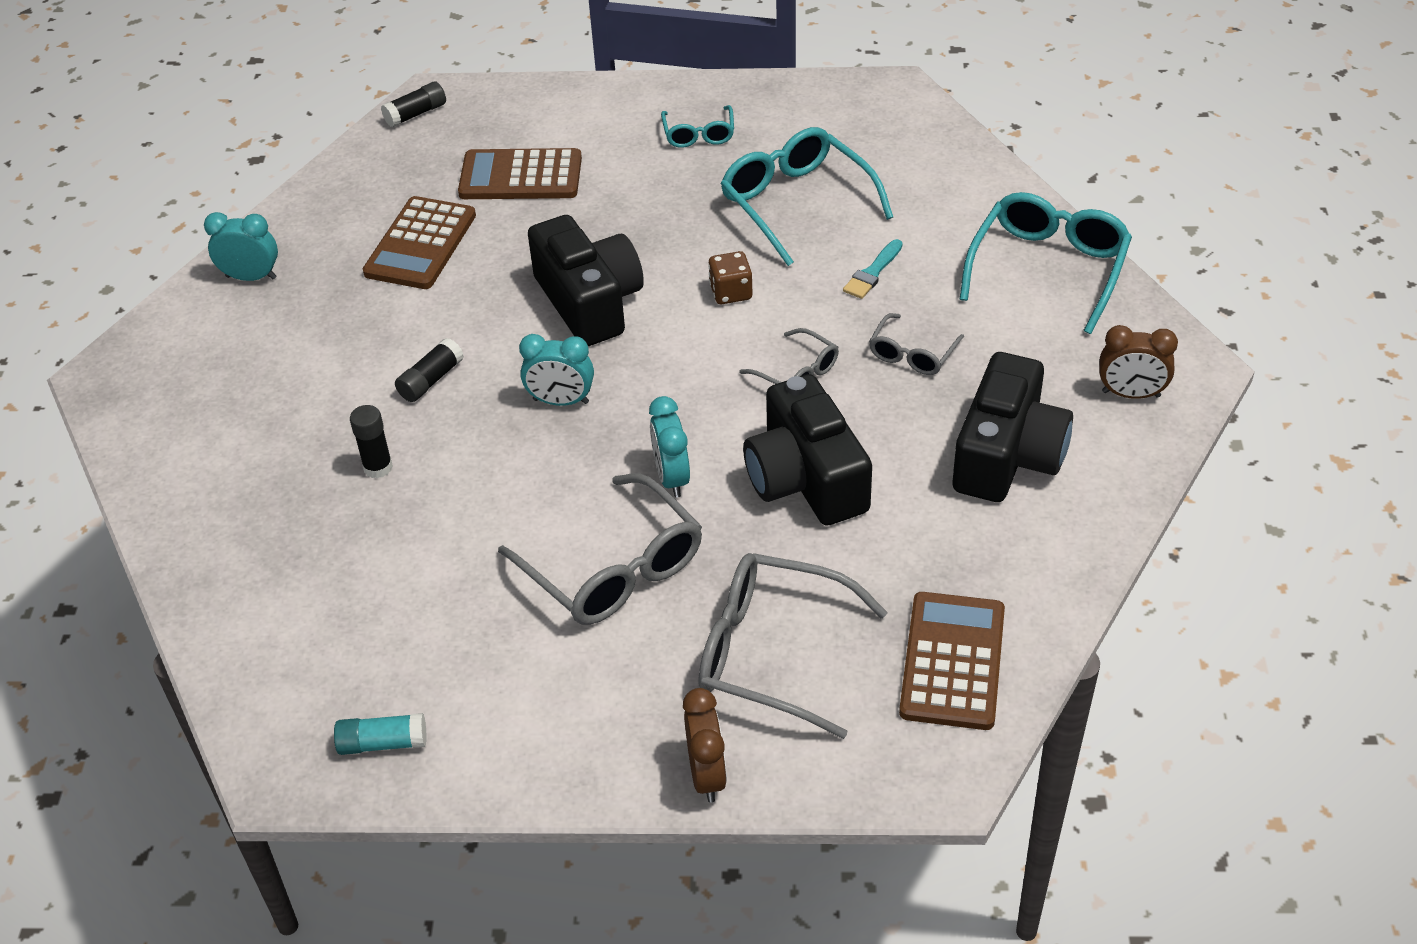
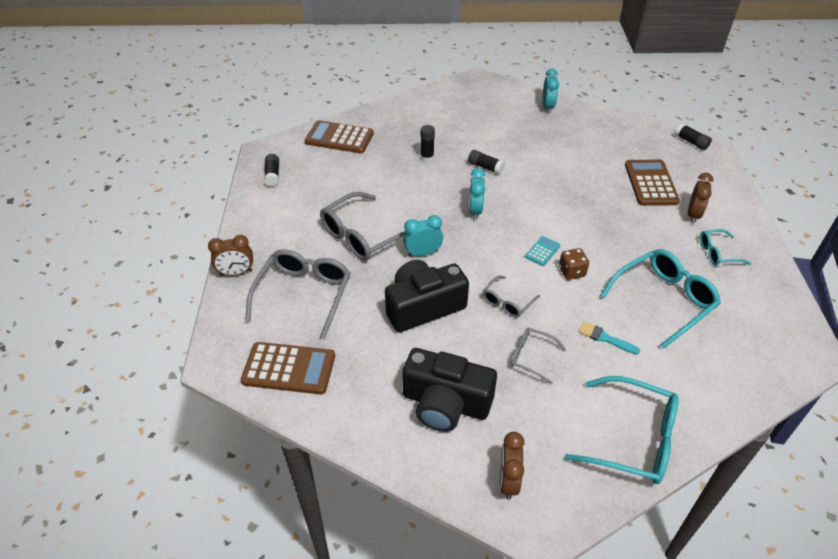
camera: 85 degrees right, 0 degrees up
turquoise glue stick [334,713,427,755] -> black glue stick [264,154,279,187]
brown calculator [363,196,476,289] -> brown calculator moved to [305,120,374,153]
black camera [528,215,644,346] -> none
none -> turquoise calculator [525,236,560,266]
none -> brown clock [688,173,713,224]

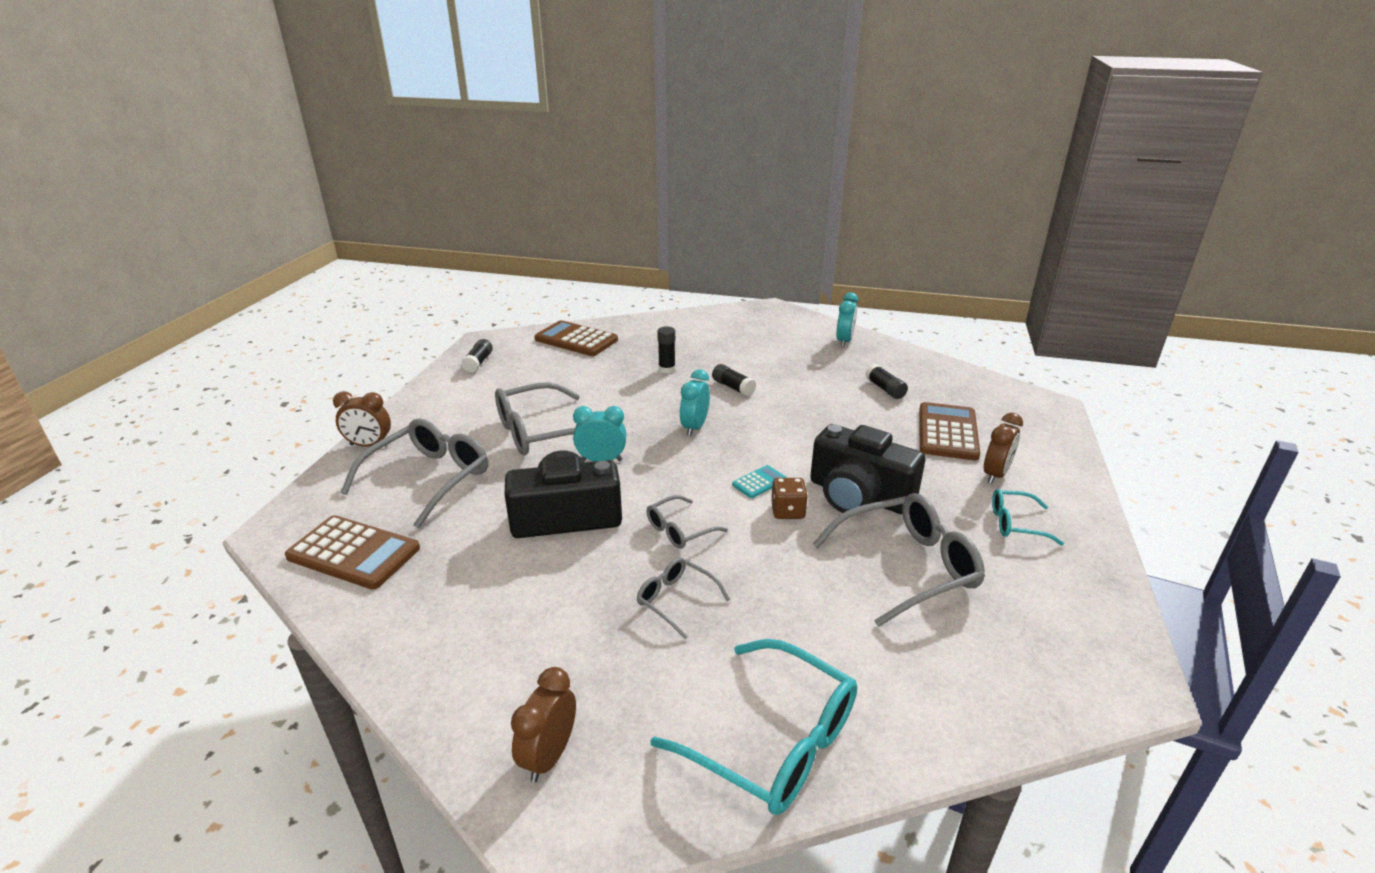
camera: 15 degrees right, 15 degrees down
black camera [402,348,497,432] -> black camera moved to [810,424,926,514]
turquoise brush [578,322,640,354] -> none
turquoise glasses [600,249,721,349] -> grey glasses [813,493,985,627]
black glue stick [675,123,712,150] -> black glue stick moved to [865,364,908,399]

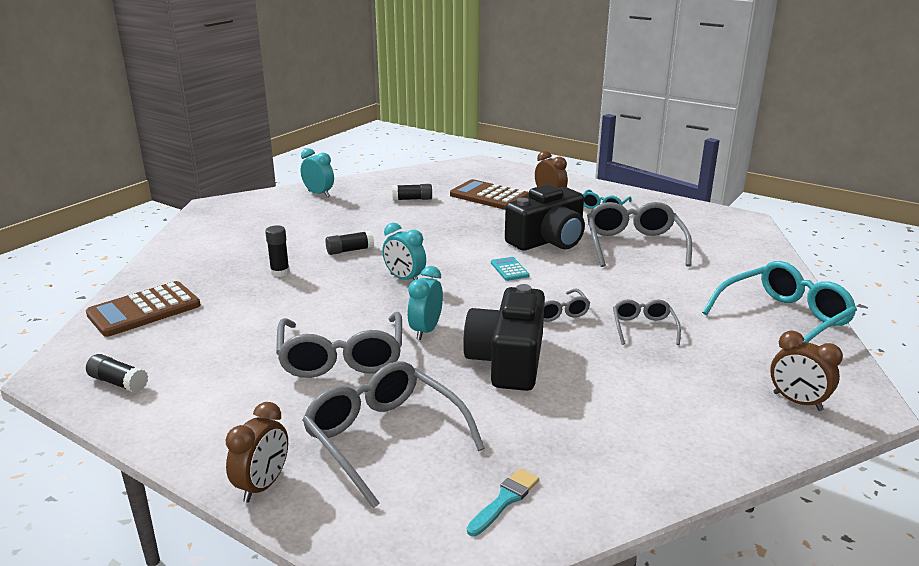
camera: 70 degrees left, 5 degrees down
brown calculator [285,515,420,589] -> turquoise brush [467,469,539,536]
grey glasses [637,557,730,639] -> grey glasses turned 120 degrees clockwise [613,299,681,345]
brown dice [771,478,808,519] -> none

